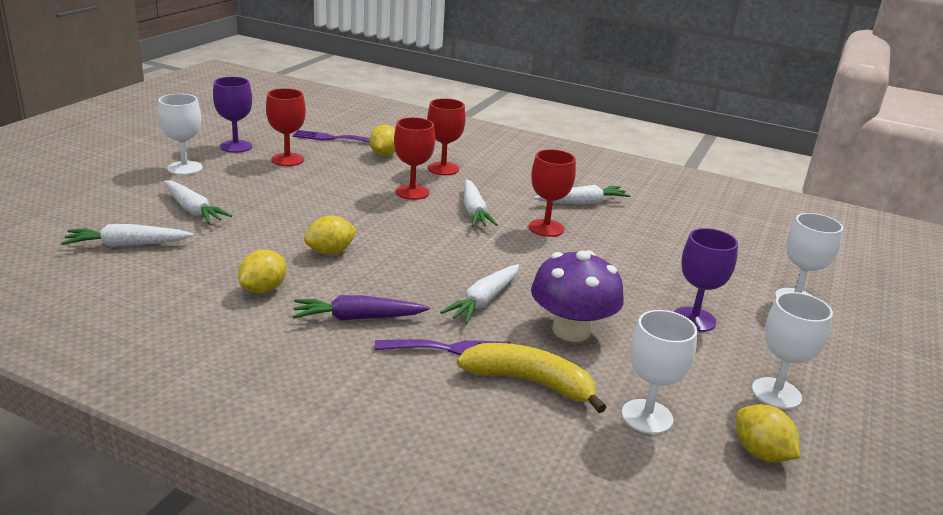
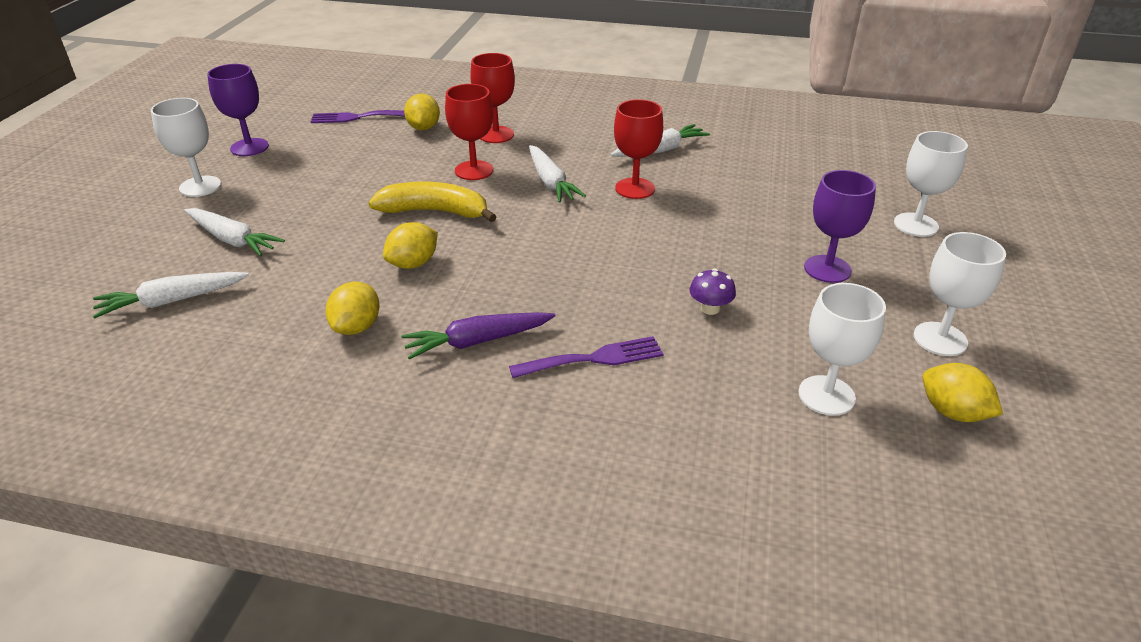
camera: 10 degrees left, 10 degrees up
red goblet [266,88,306,166] -> none
white carrot [440,264,519,324] -> none
yellow banana [457,343,607,413] -> yellow banana moved to [368,181,497,222]
purple mushroom [531,250,624,342] -> purple mushroom [689,269,736,315], size x0.46

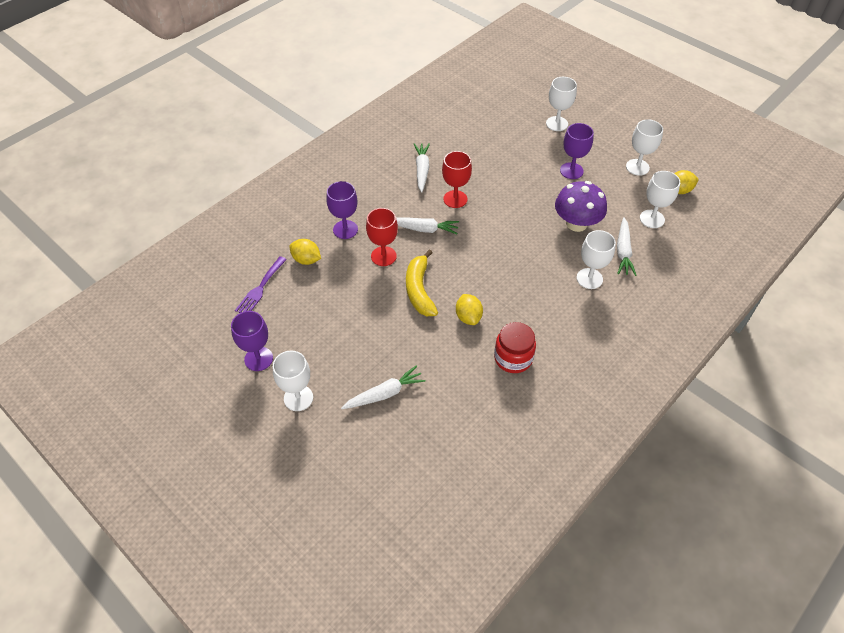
camera: 60 degrees left, 15 degrees up
white carrot [93,272,249,319] -> white carrot moved to [617,217,636,276]
yellow lemon [325,282,380,335] -> red jar [494,322,536,373]
yellow banana [368,181,497,222] -> yellow banana turned 45 degrees counterclockwise [406,250,438,316]
purple carrot [401,312,555,360] -> none
red goblet [470,53,515,143] -> purple goblet [326,181,358,239]
purple fork [509,336,663,378] -> white goblet [577,230,616,289]
purple mushroom [689,269,736,315] -> purple mushroom [555,181,607,232], size x2.19

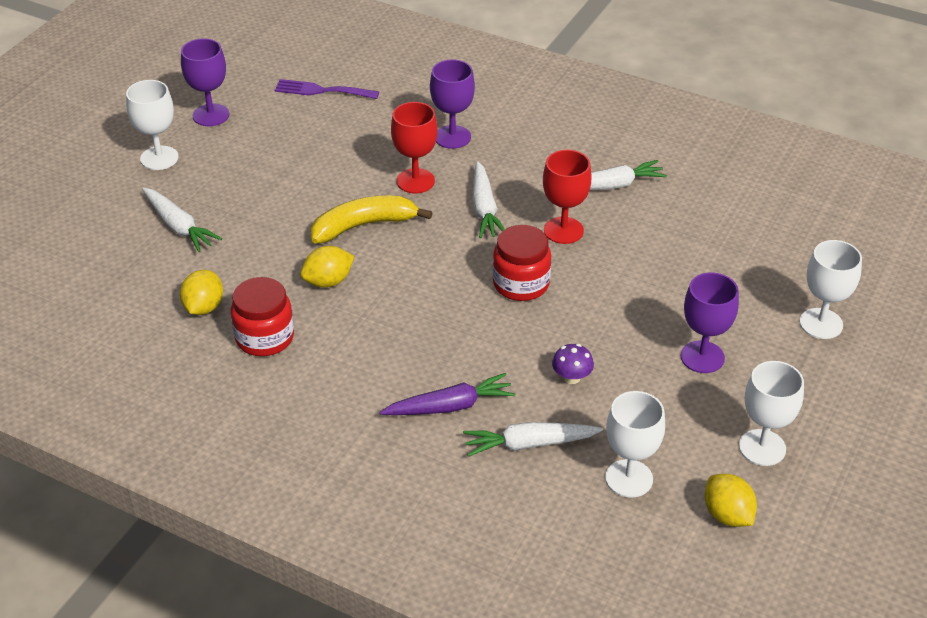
camera: 75 degrees right, 10 degrees down
yellow lemon [289,239,321,265] -> yellow lemon moved to [180,270,223,315]
purple mushroom [555,181,607,232] -> purple mushroom [552,344,594,384], size x0.46
white goblet [577,230,616,289] -> purple carrot [380,373,515,415]
none -> red jar [493,225,551,301]

